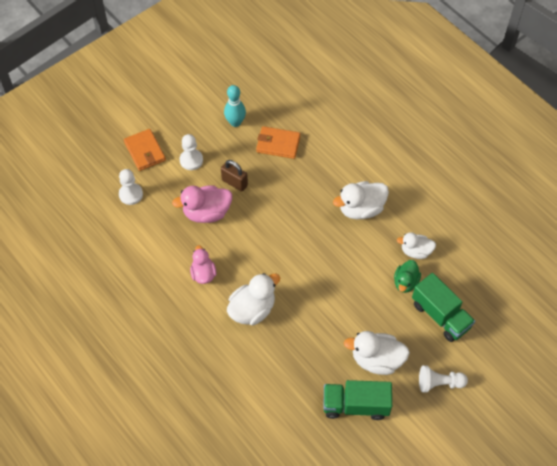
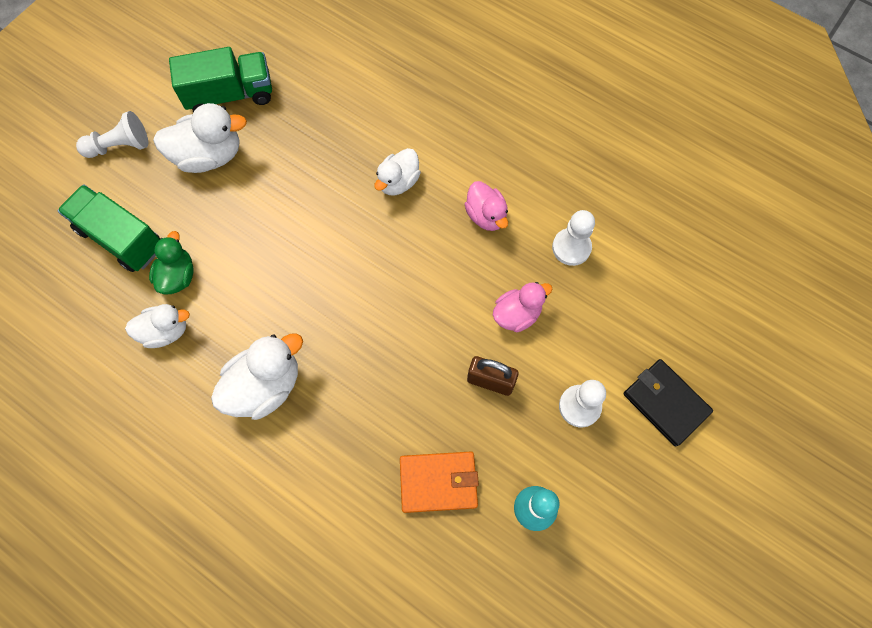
camera: 165 degrees right, 10 degrees up
white pawn [119,169,143,205] -> white pawn moved to [552,210,595,266]
orange wallet [124,129,166,171] -> black wallet [623,359,713,447]
pink duck [172,186,232,223] -> pink duck [493,282,552,332], size x0.65
white duck [227,273,280,325] -> white duck [374,148,421,195], size x0.65

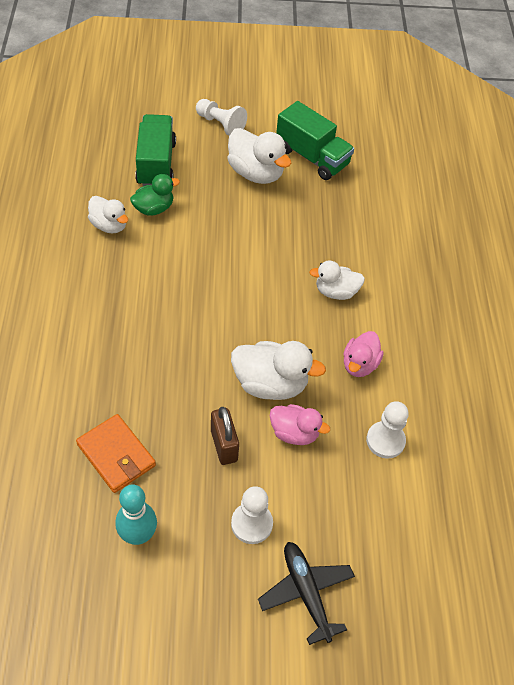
camera: 50 degrees right, 15 degrees down
white duck [211,334,303,420] -> white duck moved to [231,341,326,400]
black wallet [623,359,713,447] -> black plane [258,542,355,645]

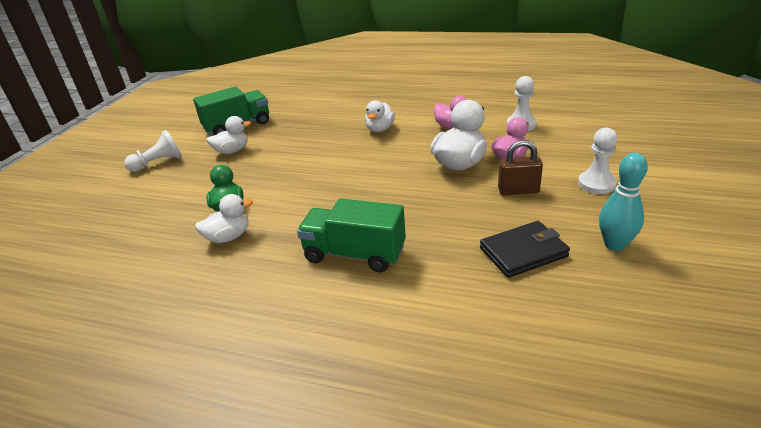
camera: 65 degrees left, 20 degrees down
orange wallet [76,414,156,493] -> black wallet [480,221,570,278]
green truck [135,114,176,186] -> green truck moved to [297,198,406,273]
white duck [227,128,291,184] -> white duck [206,116,251,154], size x0.65
black plane [258,542,355,645] -> none

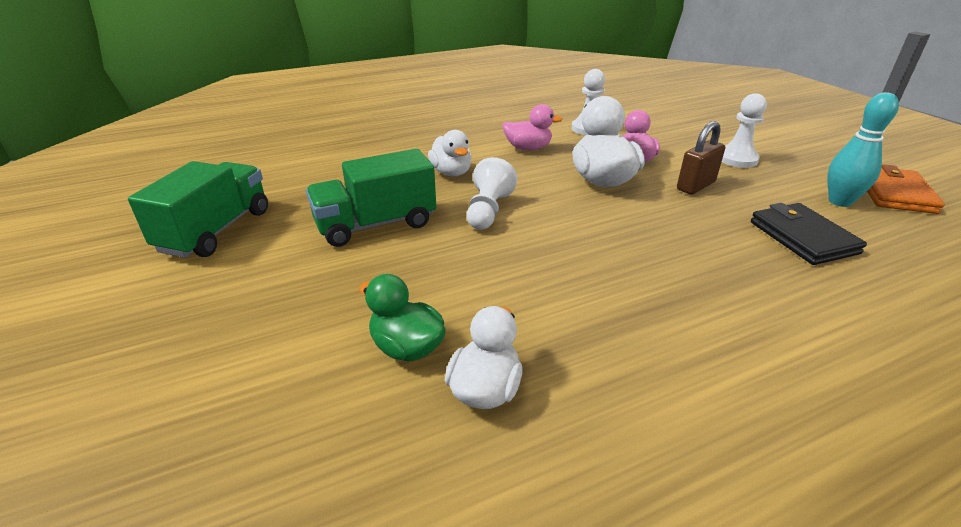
camera: 45 degrees left, 0 degrees up
white pawn [124,130,182,172] -> white pawn moved to [467,157,517,230]
white duck [206,116,251,154] -> none
green truck [297,198,406,273] -> green truck moved to [306,149,436,247]
black wallet [480,221,570,278] -> black wallet turned 45 degrees counterclockwise [751,203,867,265]
none -> orange wallet [867,164,945,214]

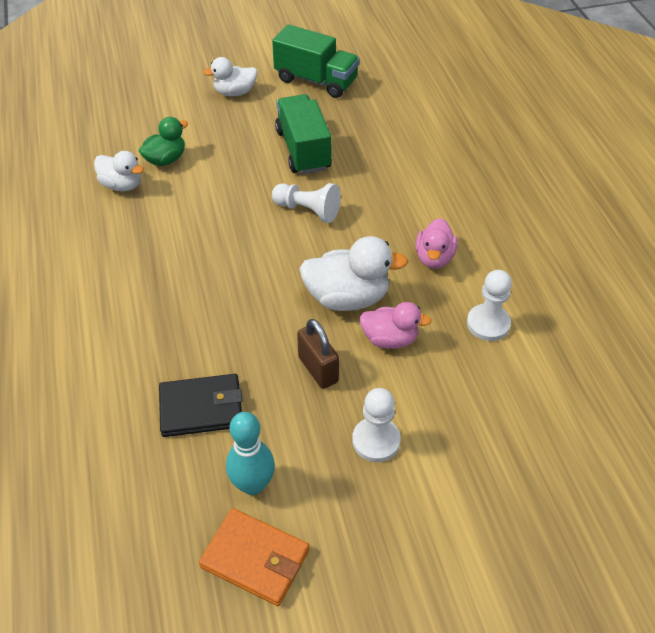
camera: 100 degrees right, 15 degrees up
white duck [428,130,472,176] -> white duck moved to [203,57,257,96]

